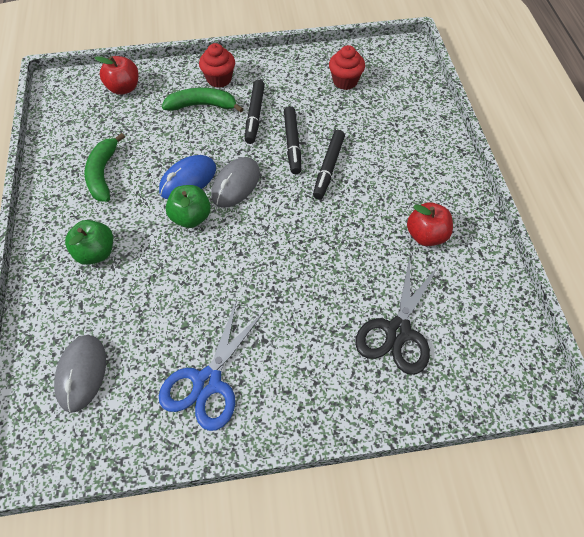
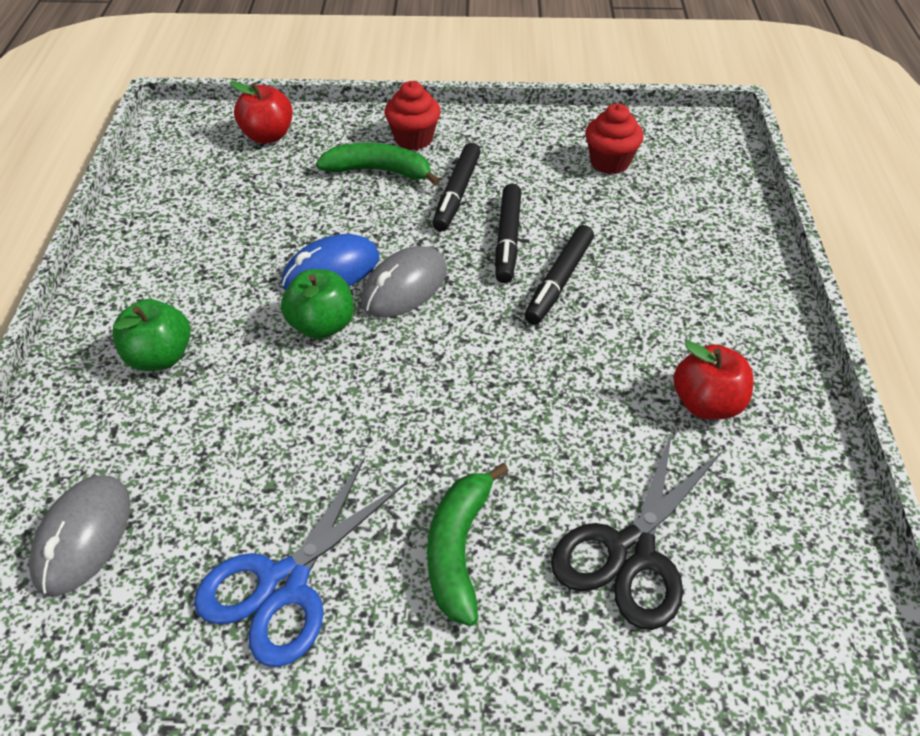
camera: 10 degrees right, 10 degrees down
green banana [84,133,125,202] -> green banana moved to [427,463,509,626]

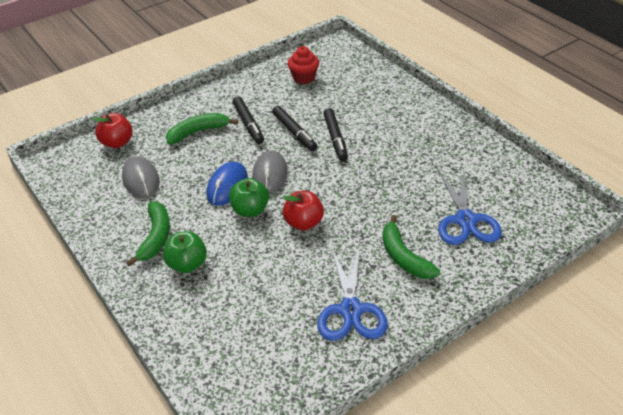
camera: 35 degrees left, 5 degrees down
grey mouse [29,476,130,596] -> grey mouse moved to [122,156,160,198]
red cupcake [385,81,441,150] -> none
black scissors [551,432,722,630] -> blue scissors [438,171,502,245]
red apple [673,341,754,419] -> red apple moved to [283,191,324,231]
none -> green banana [126,202,170,267]

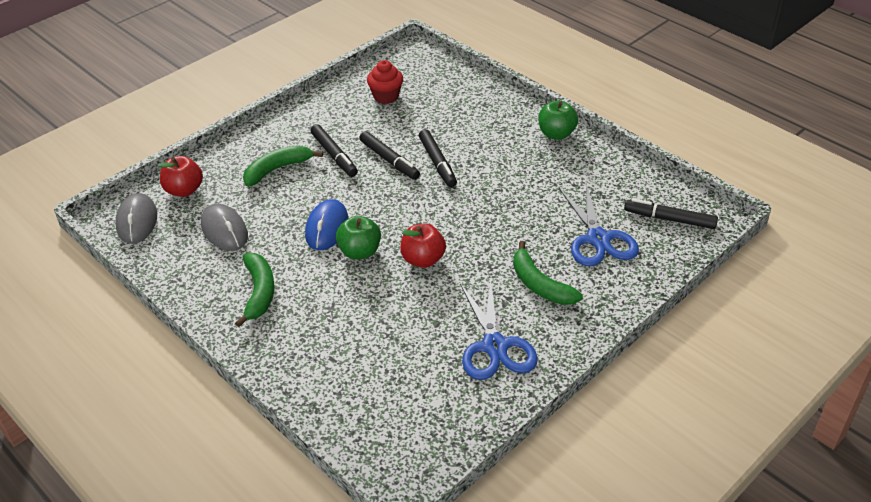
camera: 10 degrees left, 0 degrees up
green apple [163,231,207,273] -> green apple moved to [538,101,578,140]
grey mouse [252,150,288,194] -> grey mouse moved to [115,193,157,244]
none -> black marker [624,198,718,229]

